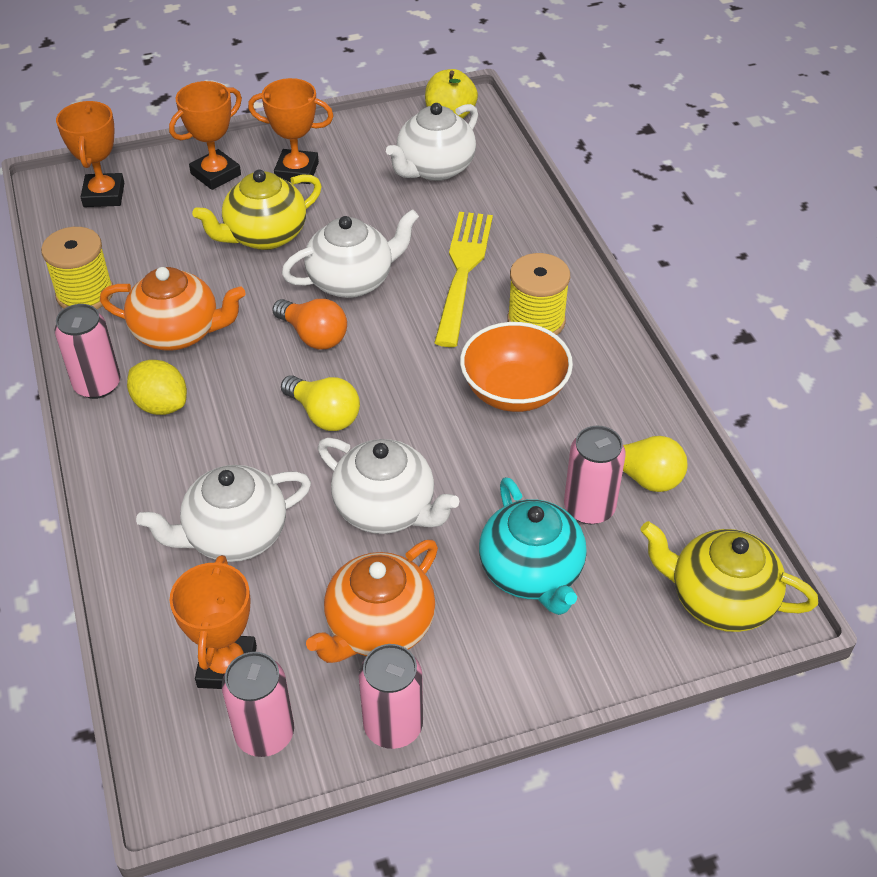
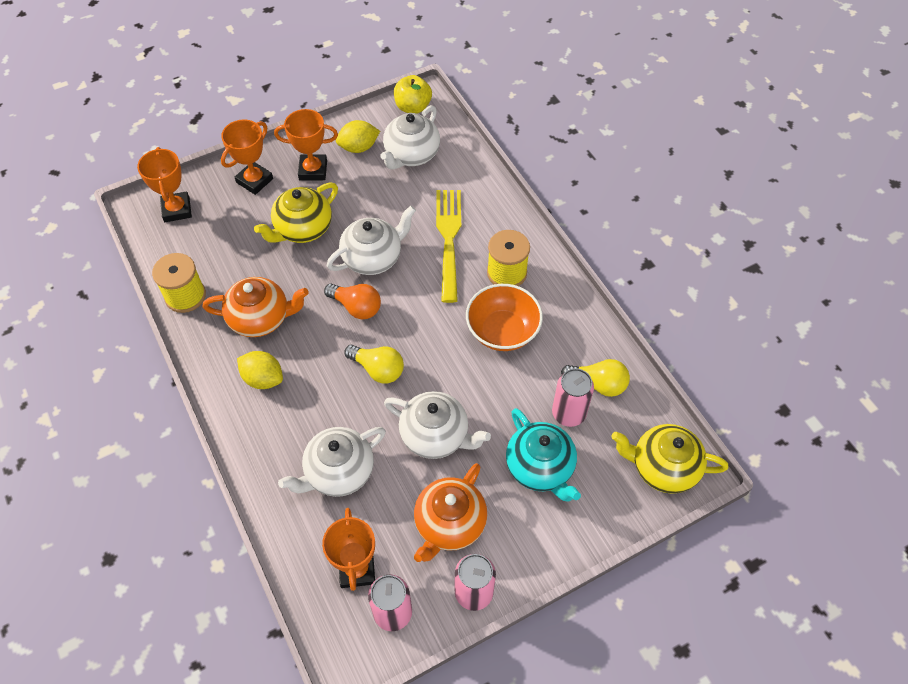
camera: 10 degrees left, 10 degrees up
pink can [54,304,120,399] -> none
none -> yellow lemon [336,120,380,153]

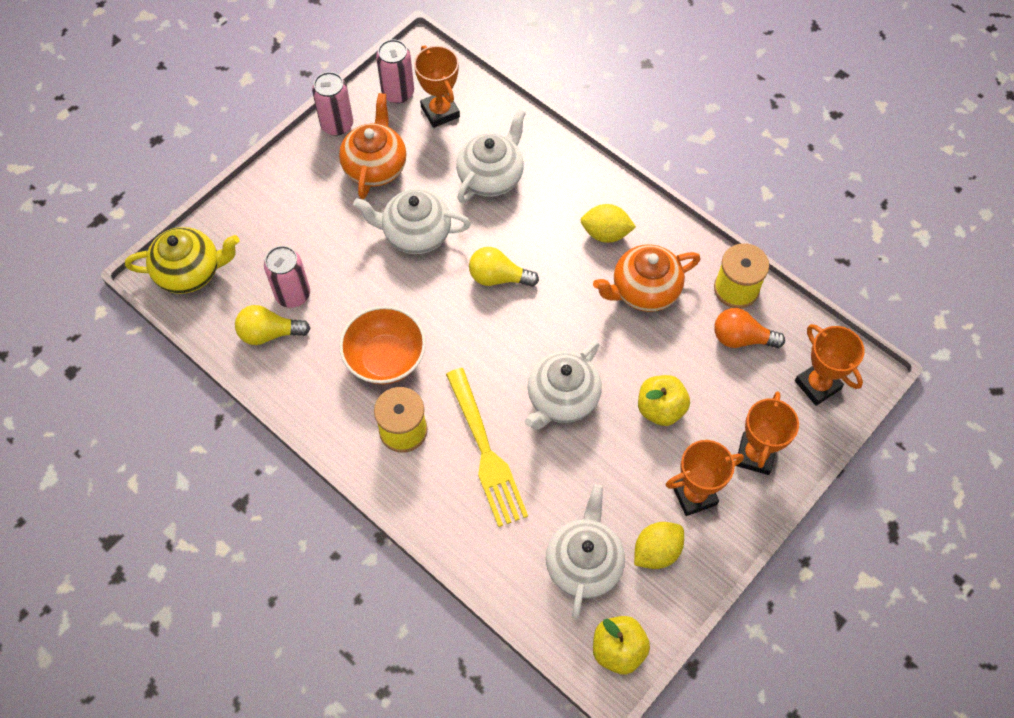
camera: 160 degrees right, 5 degrees up
yellow teapot [254,182,338,243] -> yellow apple [638,375,690,426]
orange light bulb [324,284,381,319] -> orange light bulb moved to [714,308,785,348]
turquoise teapot [506,408,581,501] -> none

